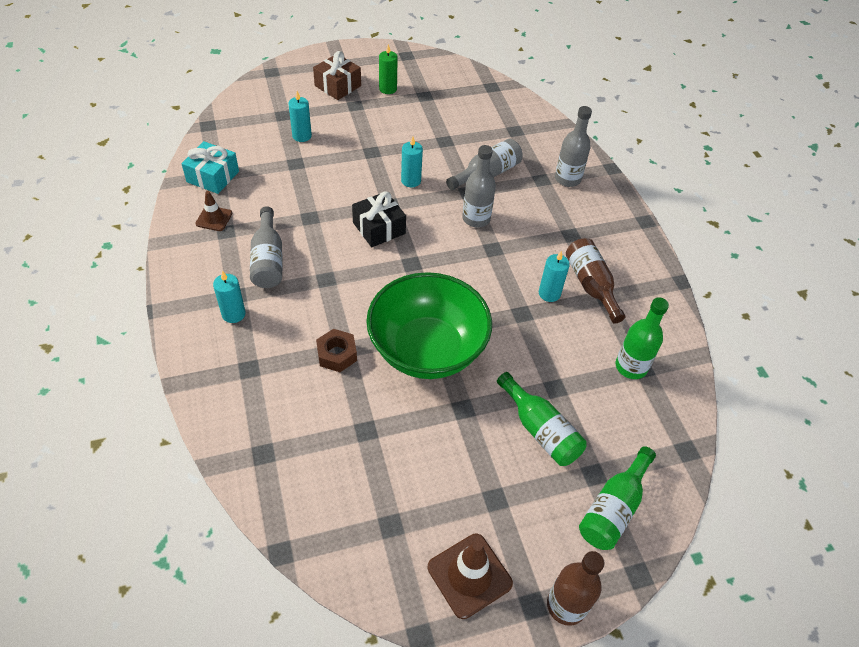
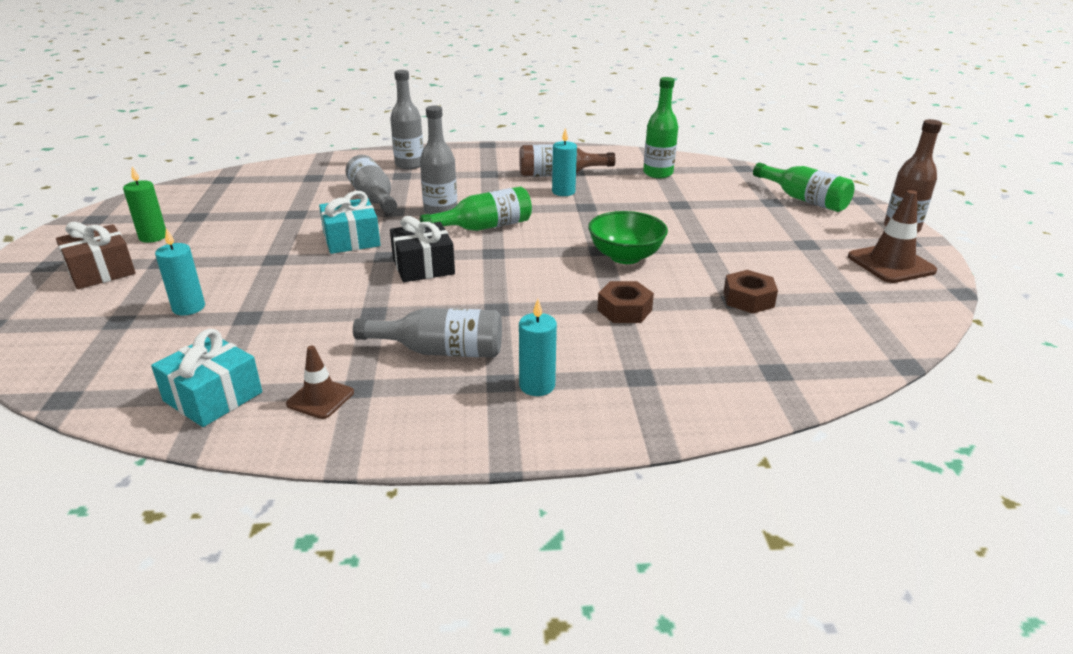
camera: 75 degrees left, 20 degrees down
green bowl [366,272,492,379] -> green bowl [588,211,668,264], size x0.57
turquoise candle [401,136,423,187] -> turquoise gift [319,191,380,254]
green bottle [497,372,587,466] -> green bottle moved to [420,186,532,231]
none -> brown nut [723,270,778,314]

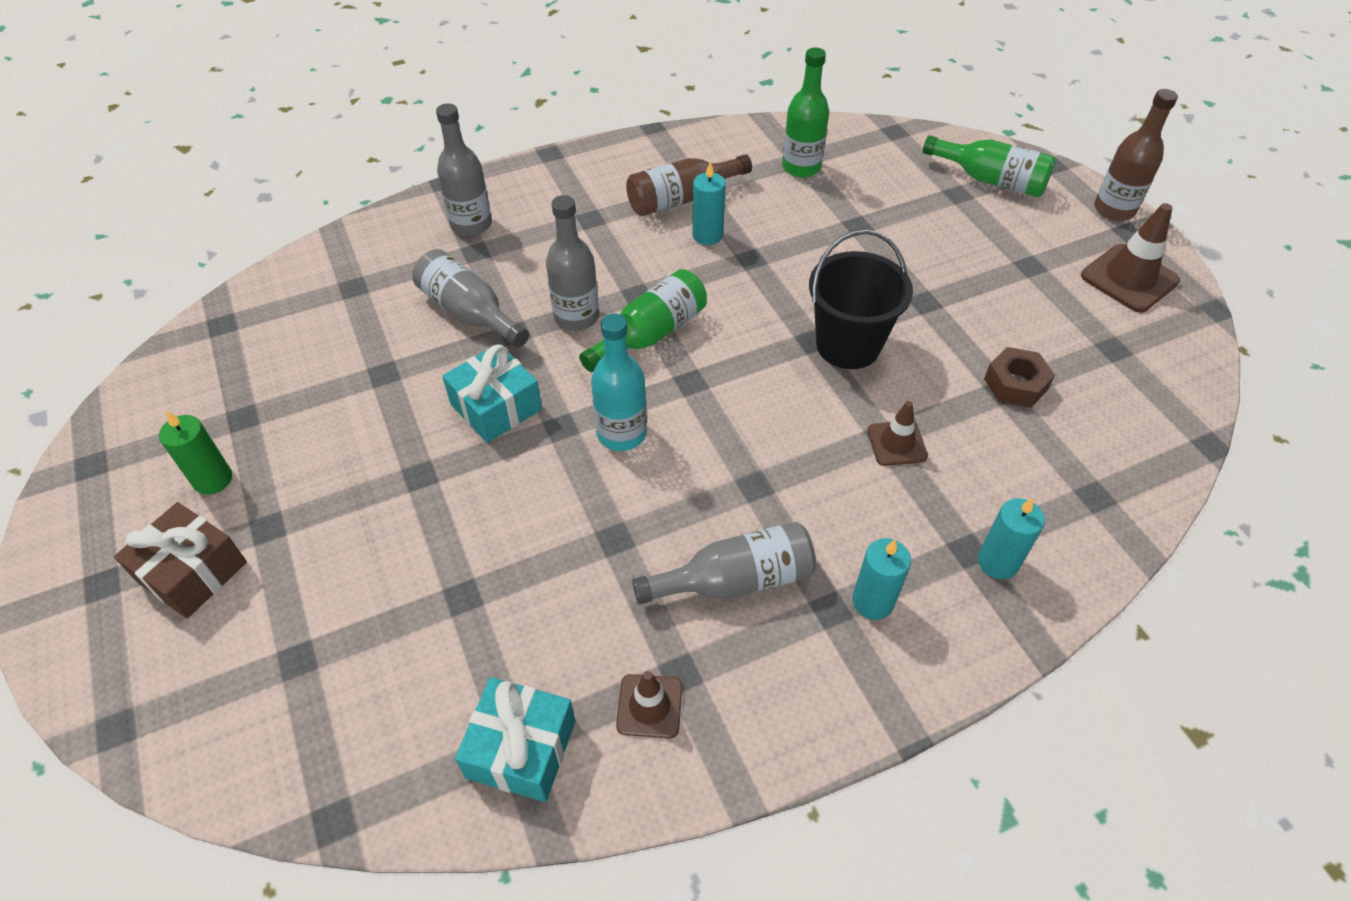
camera: 20 degrees left, 20 degrees up
turquoise candle [155,228,205,315] -> turquoise candle moved to [978,498,1045,579]
black gift [390,216,455,282] -> turquoise bottle [591,314,647,451]
green bowl [588,211,668,264] -> black bucket [809,229,913,369]
brown nut [597,281,654,323] -> brown traffic cone [867,401,928,466]

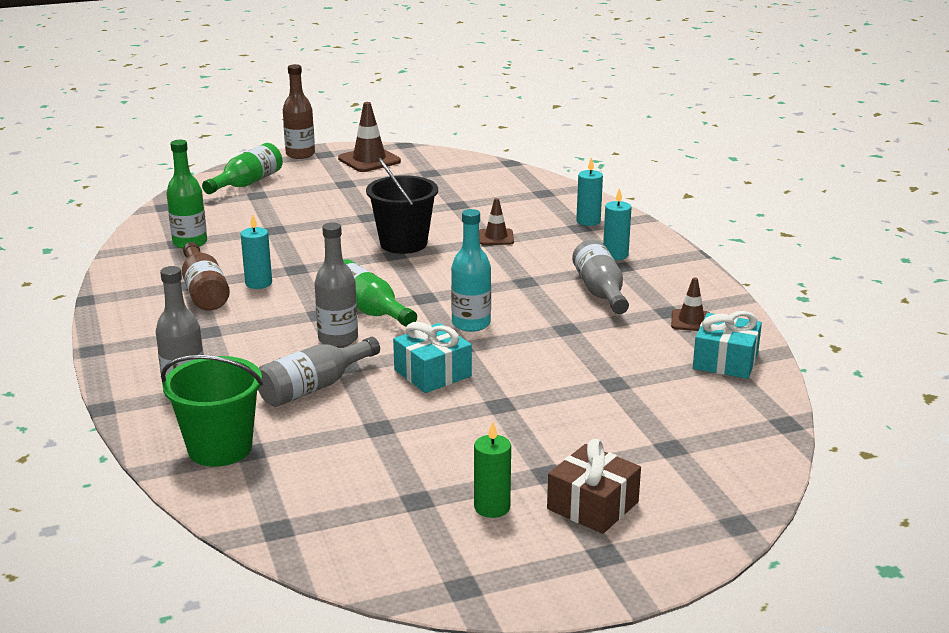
camera: 85 degrees left, 25 degrees down
brown nut [984,347,1055,408] -> none
none -> green bucket [161,355,263,467]

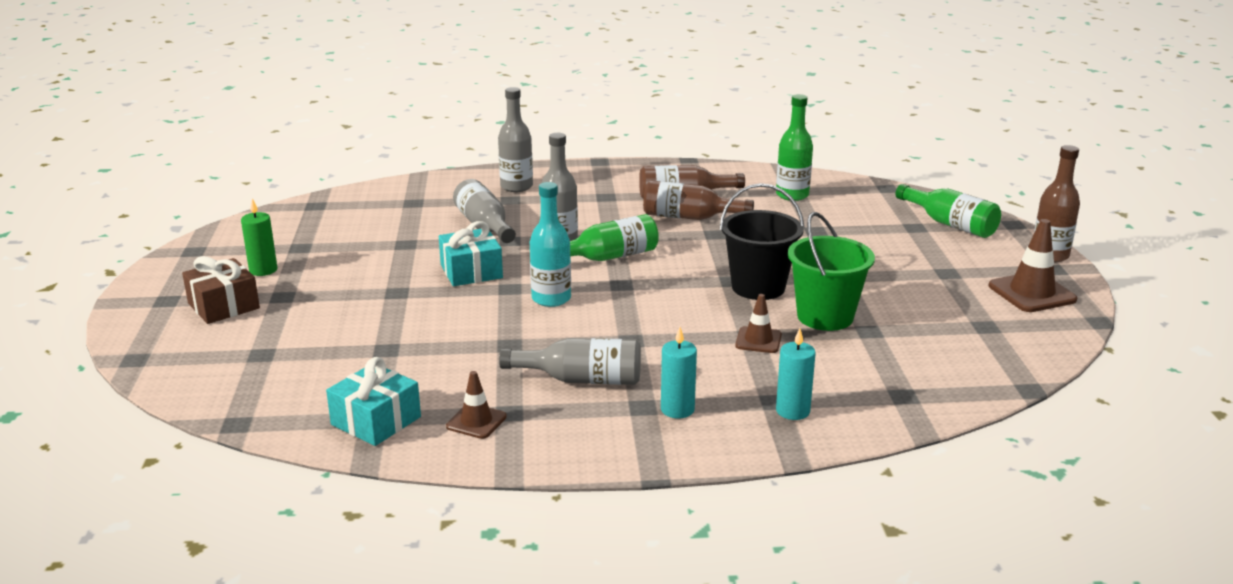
camera: 105 degrees right, 0 degrees up
green bucket [161,355,263,467] -> green bucket moved to [788,212,875,331]
turquoise candle [241,214,272,289] -> brown bottle [643,181,754,220]

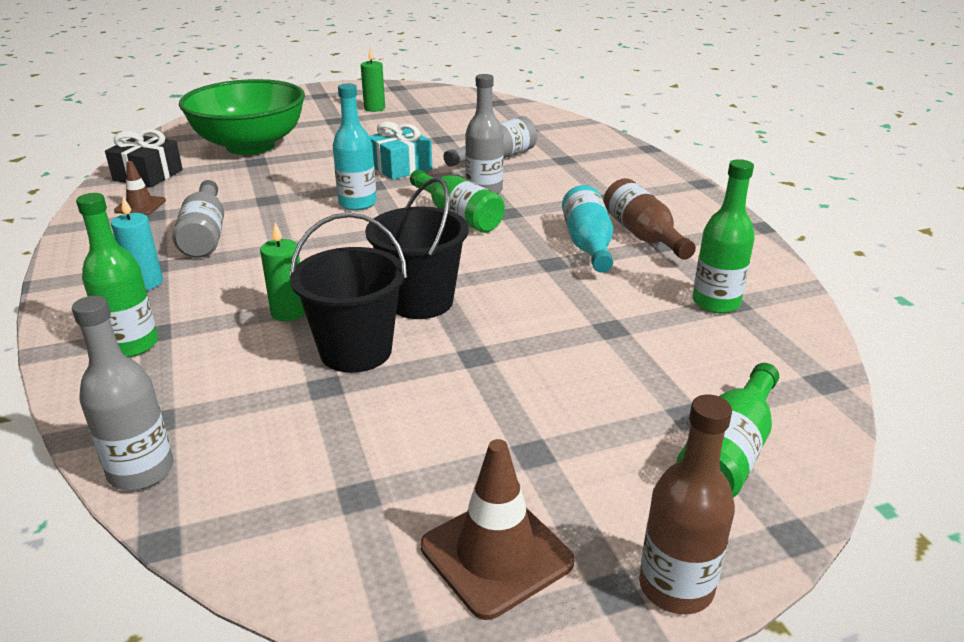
camera: 75 degrees right, 5 degrees up
brown gift [182,256,260,324] -> none
turquoise gift [326,357,421,446] -> black gift [105,129,183,187]
grey bottle [498,87,533,192] -> grey bottle moved to [72,296,174,490]
brown bottle [643,181,754,220] -> turquoise bottle [562,185,613,273]
brown traffic cone [735,294,782,353] -> green candle [260,223,305,321]
turquoise candle [776,328,816,420] -> green bottle [76,193,158,357]
green bucket [788,212,875,331] -> black bucket [290,212,407,373]
none -> green bowl [179,79,305,155]

